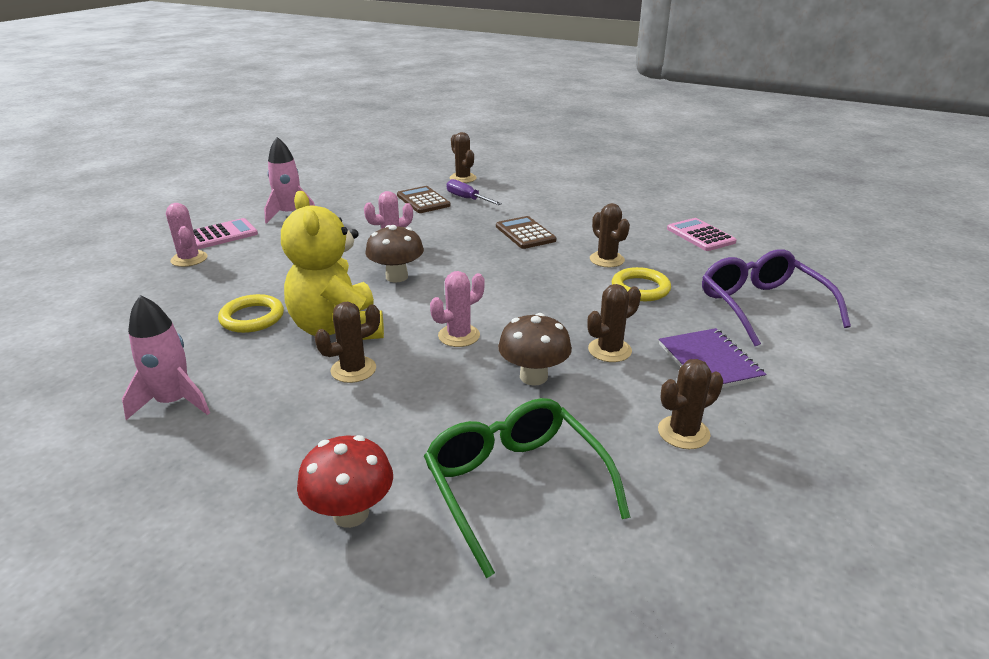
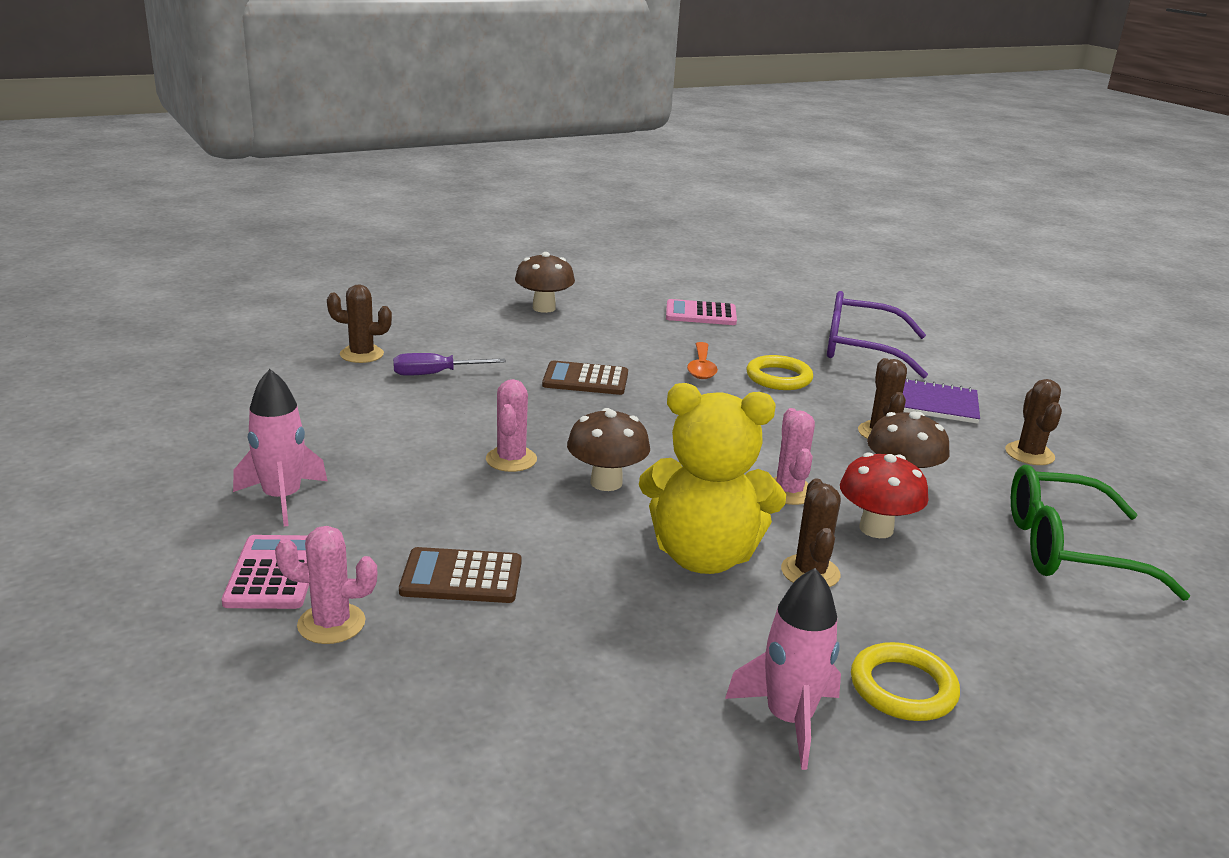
camera: 60 degrees left, 5 degrees down
yellow ring [218,294,284,333] -> yellow ring moved to [851,642,960,721]
red mushroom [297,435,393,528] -> red mushroom moved to [840,452,929,538]
brown calculator [397,186,451,213] -> brown calculator moved to [399,547,522,603]
brown cactus [590,203,630,267] -> orange spoon [687,342,718,379]
none -> brown mushroom [515,252,575,313]

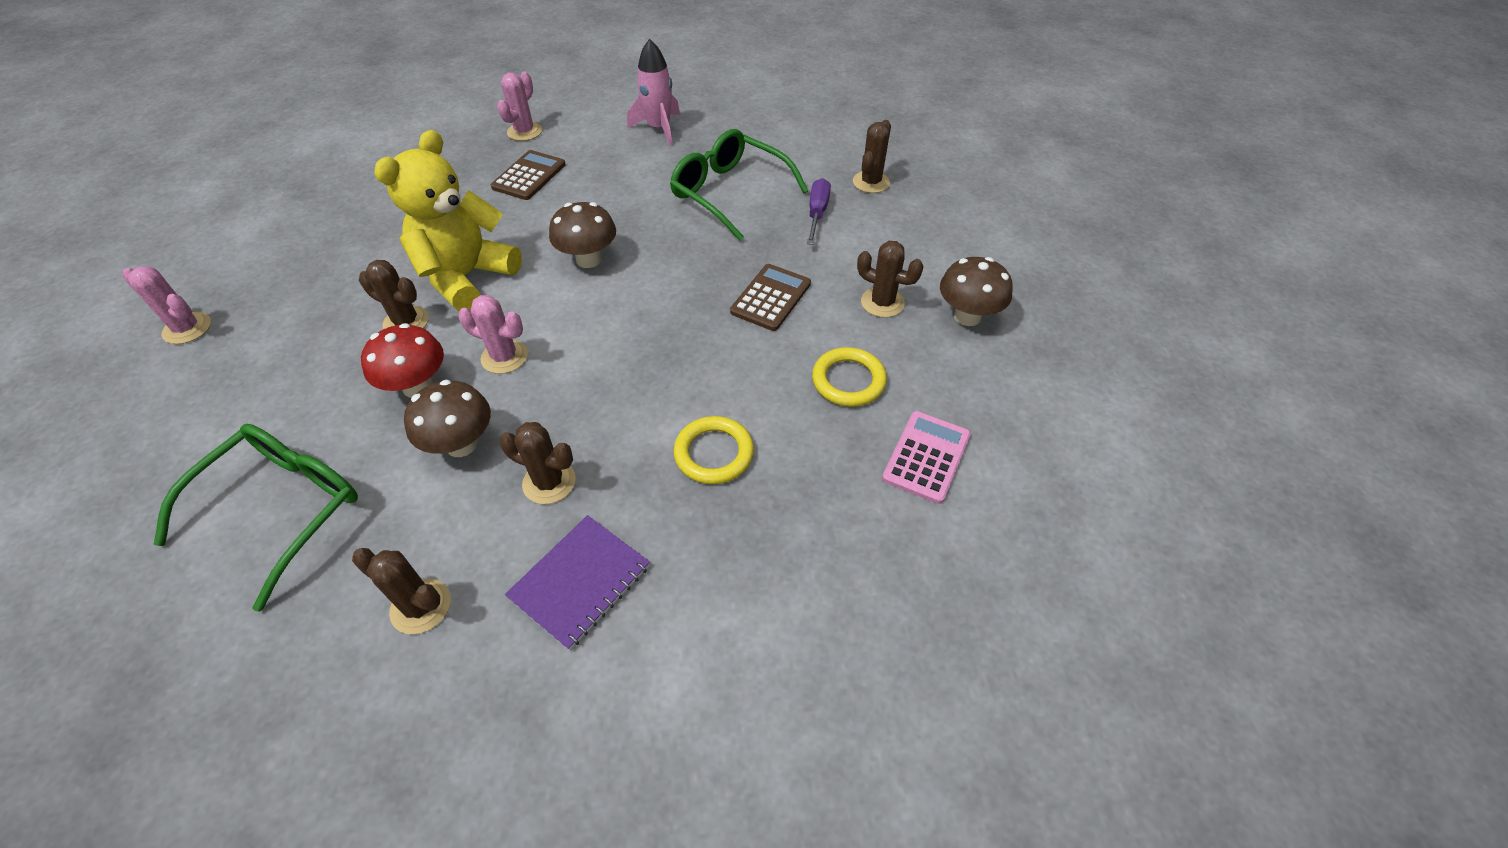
camera: 115 degrees right, 25 degrees up
pink calculator [221,535,309,609] -> none
pink cactus [486,379,537,472] -> pink cactus moved to [123,266,211,344]
orange spoon [687,342,718,379] -> none
pink rocket [725,568,841,770] -> none
purple glasses [827,291,928,379] -> none
yellow ring [851,642,960,721] -> yellow ring moved to [812,347,887,407]
none -> green glasses [670,129,808,241]
none -> brown cactus [857,241,924,318]

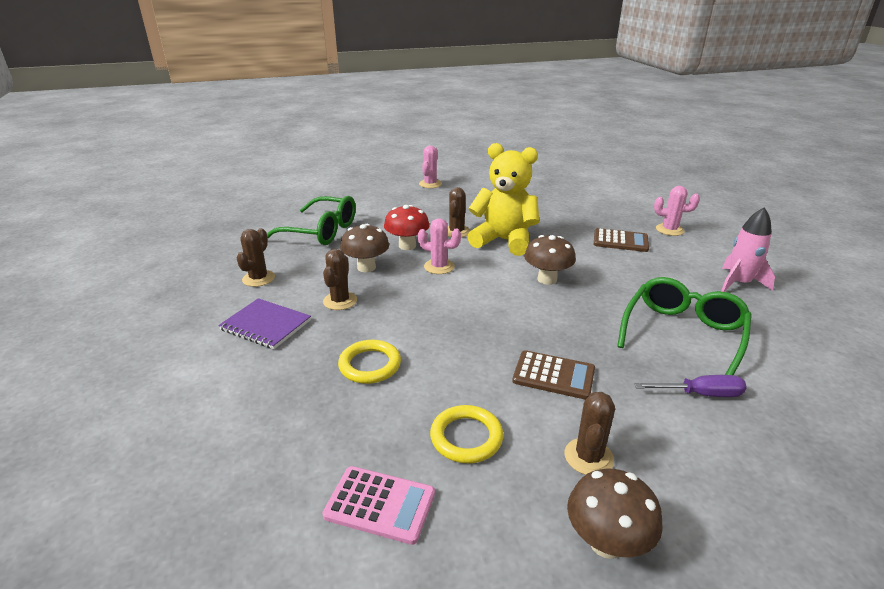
camera: 80 degrees right, 20 degrees down
pink cactus [458,295,528,374] -> pink cactus turned 75 degrees counterclockwise [418,218,461,274]
brown cactus [853,120,891,193] -> none

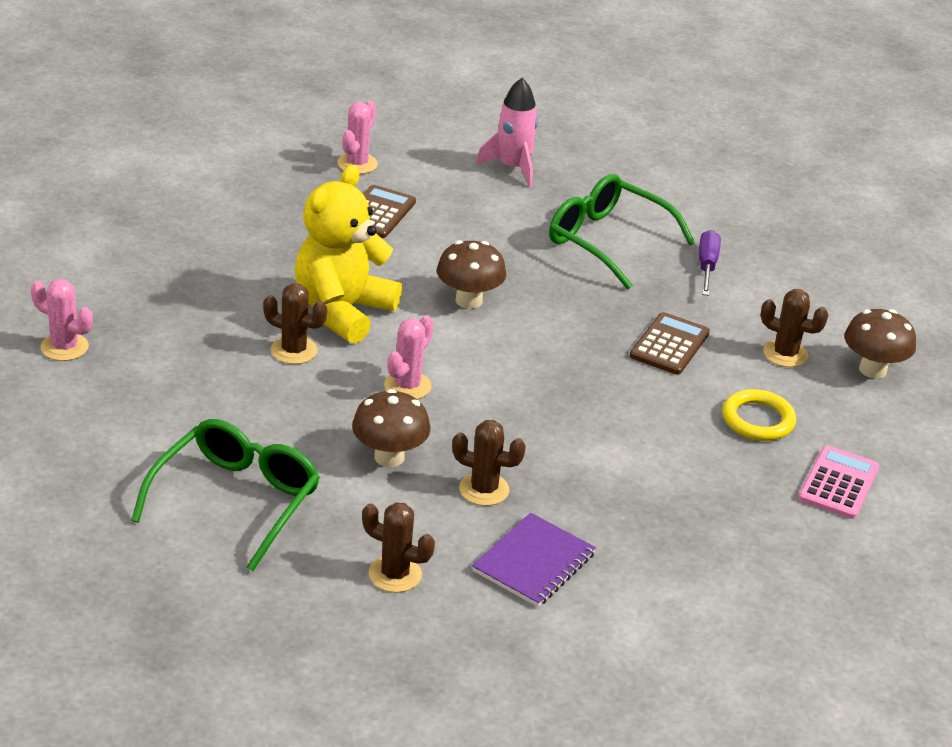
camera: 85 degrees left, 5 degrees up
yellow ring [338,340,401,384] -> none
red mushroom [384,205,430,250] -> none

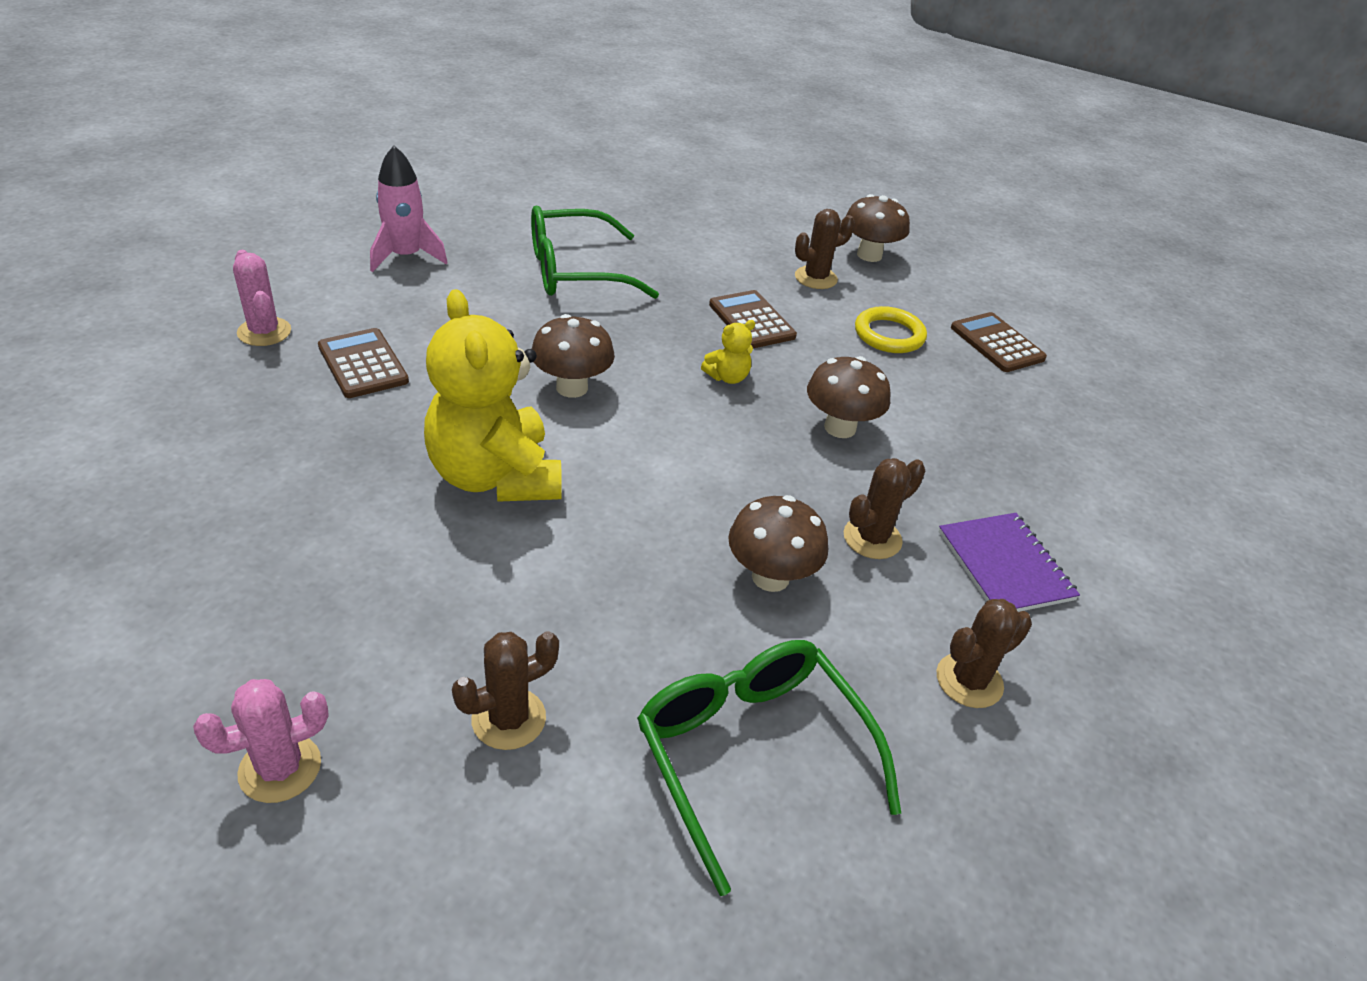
camera: 55 degrees left, 5 degrees up
brown cactus [263,284,327,364] -> brown cactus moved to [452,631,559,750]
pink cactus [384,315,434,399] -> none
purple screwdriver [699,230,721,296] -> none
pink calculator [798,446,880,519] -> brown calculator [951,312,1047,372]
none -> yellow teddy bear [701,320,755,384]
none -> brown mushroom [807,356,891,438]

